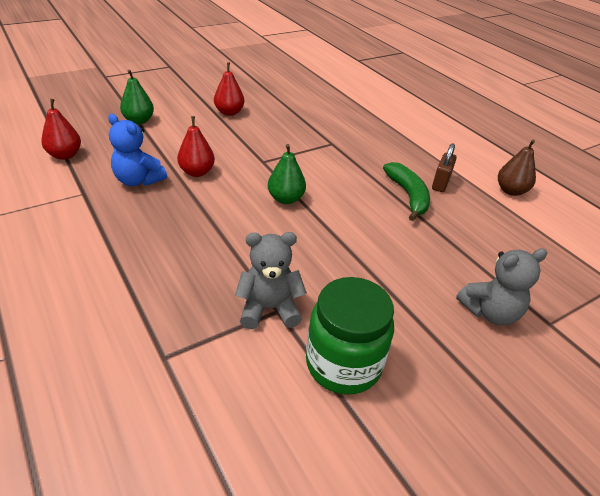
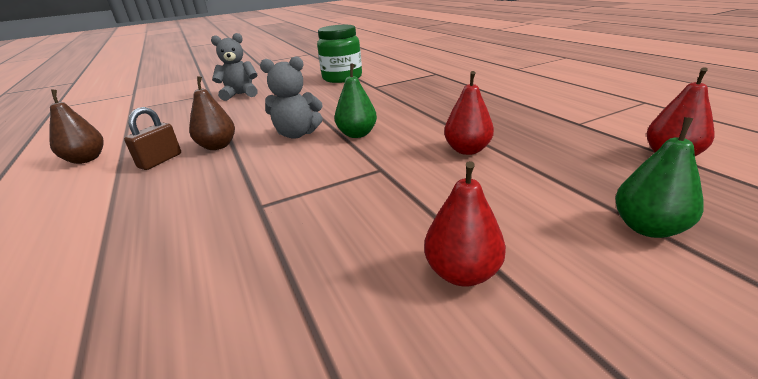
camera: 170 degrees left, 10 degrees down
blue teddy bear [108,114,167,186] -> none
grey teddy bear [235,232,307,329] -> grey teddy bear moved to [260,56,323,139]
green banana [383,162,430,221] -> brown pear [189,76,235,150]

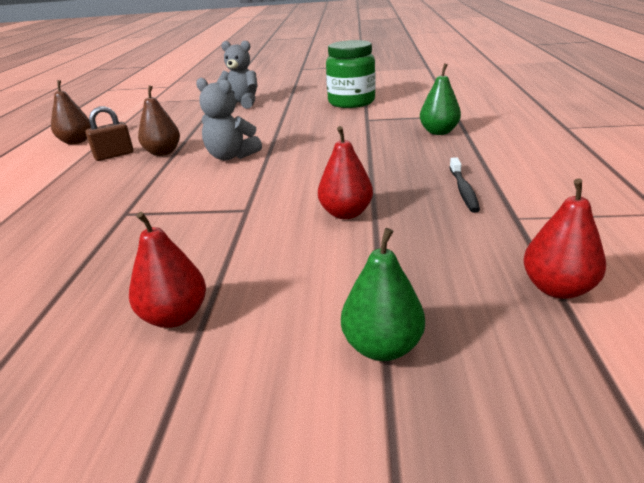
camera: 30 degrees right, 0 degrees up
green pear [335,63,377,138] -> green pear moved to [420,63,461,135]
none -> black toothbrush [450,157,480,213]

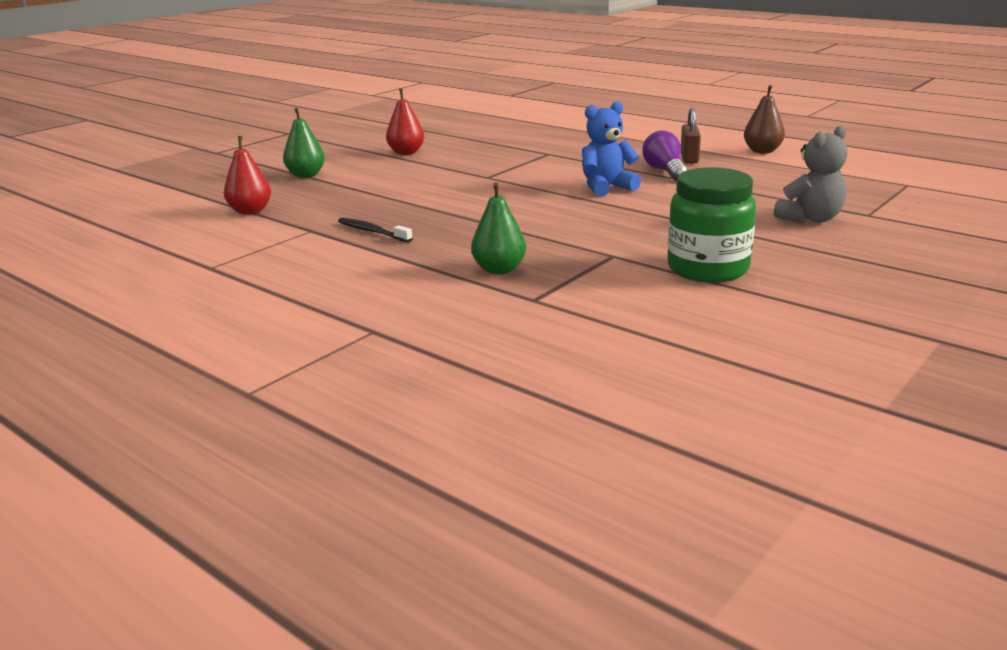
camera: 125 degrees right, 5 degrees down
brown pear [138,86,180,156] -> purple light bulb [642,130,688,181]
grey teddy bear [196,78,262,160] -> blue teddy bear [582,101,641,197]
red pear [318,126,373,219] -> none

